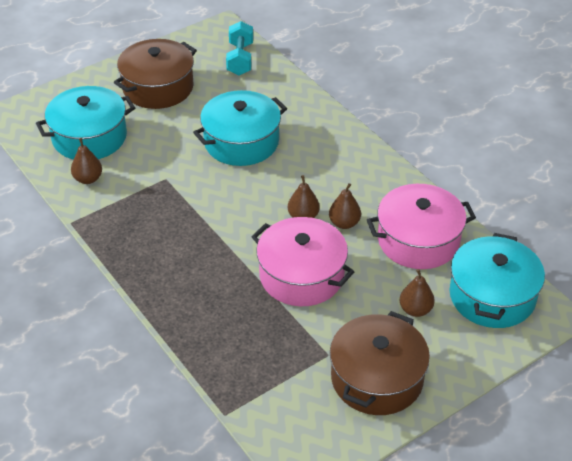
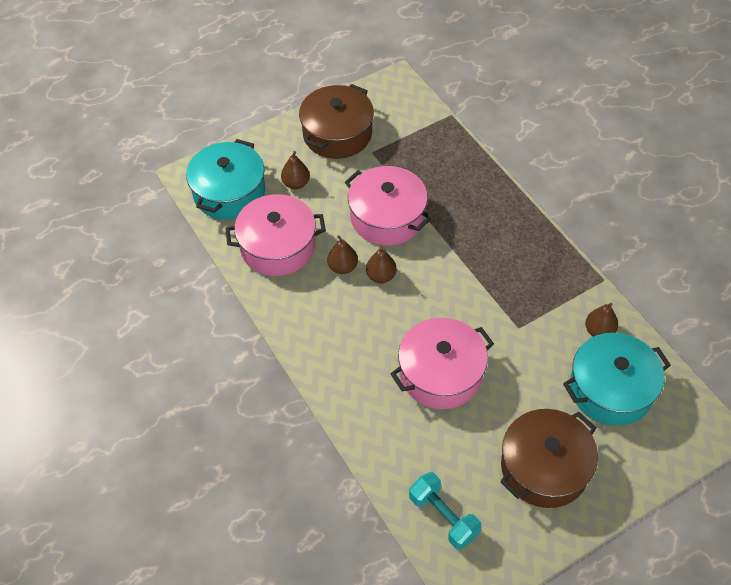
camera: 175 degrees left, 10 degrees up
turquoise pot [193,90,287,166] -> pink pot [390,318,494,409]
turquoise dumbbell [226,21,253,75] -> turquoise dumbbell turned 45 degrees counterclockwise [409,472,481,550]

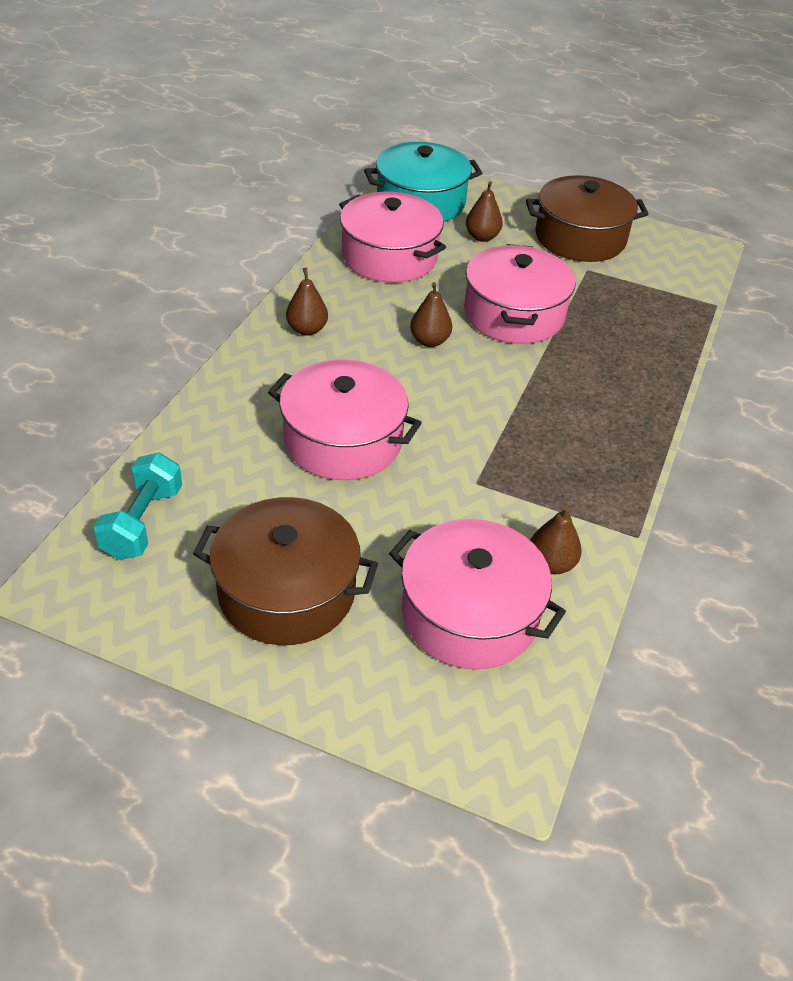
camera: 50 degrees right, 10 degrees down
brown pear [328,235,358,274] -> brown pear moved to [286,268,328,336]
turquoise pot [563,333,671,426] -> pink pot [389,519,566,669]

